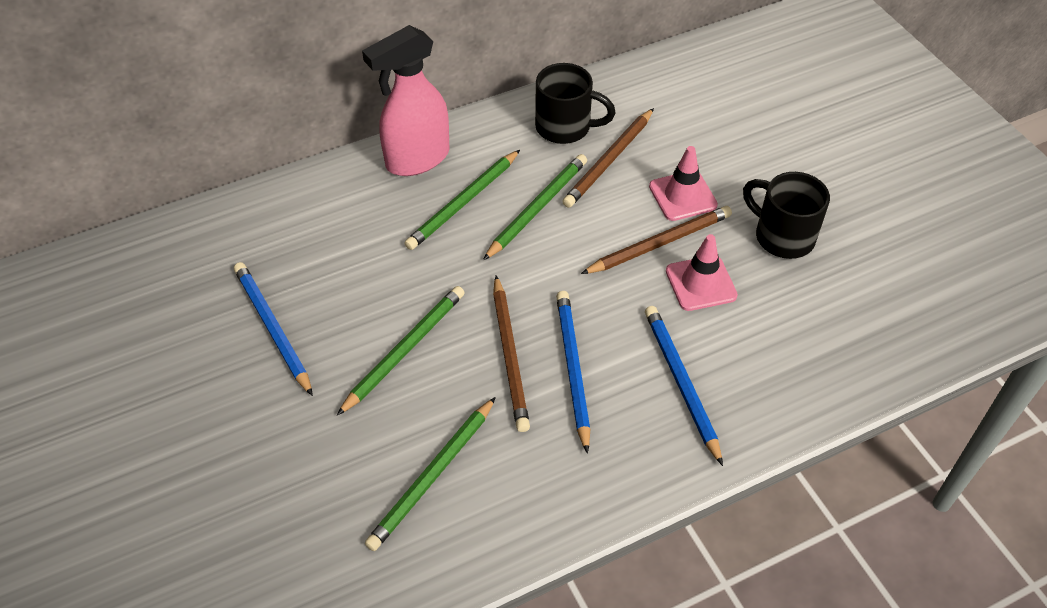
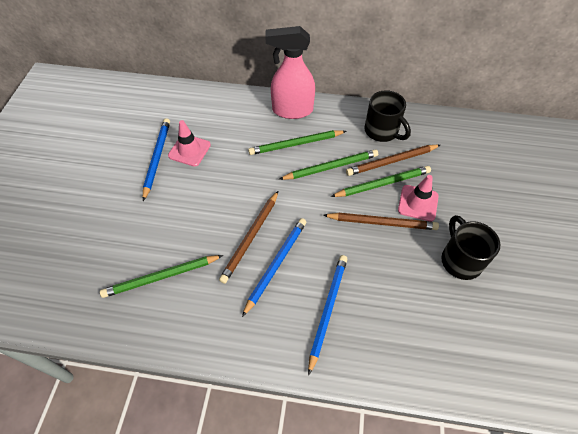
camera: 35 degrees right, 5 degrees up
green pencil [337,286,465,416] -> green pencil moved to [330,166,431,197]
pink traffic cone [666,234,738,311] -> pink traffic cone moved to [168,120,211,167]

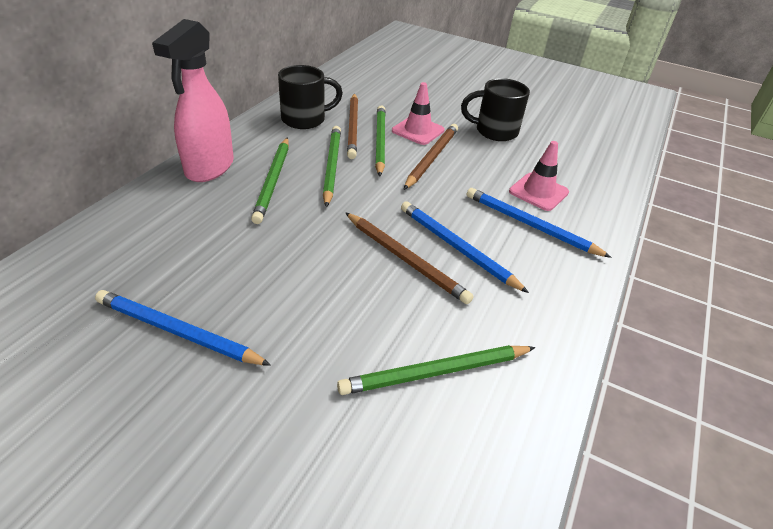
camera: 75 degrees left, 15 degrees down
green pencil [100,255,223,298] -> green pencil turned 75 degrees clockwise [337,345,536,395]
pink traffic cone [168,120,211,167] -> pink traffic cone moved to [509,141,569,211]

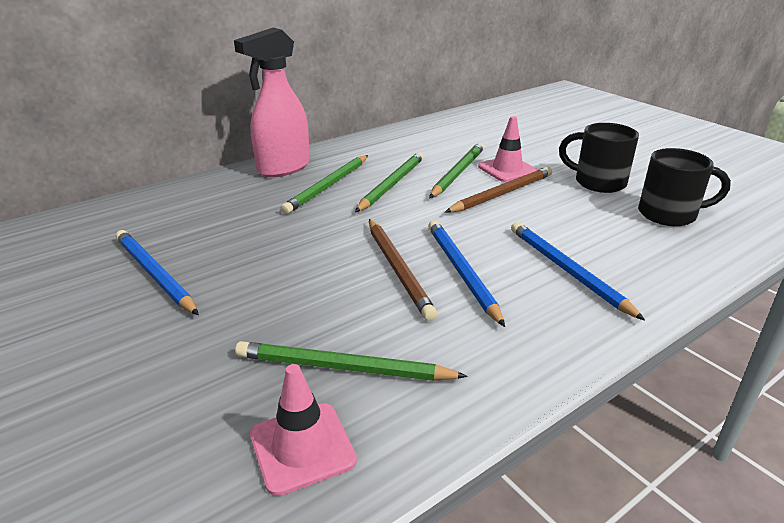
camera: 30 degrees right, 10 degrees down
black mug [278,65,343,129] -> black mug moved to [638,148,731,226]
brown pencil [347,93,358,159] -> none
pink traffic cone [509,141,569,211] -> pink traffic cone moved to [250,364,357,496]

